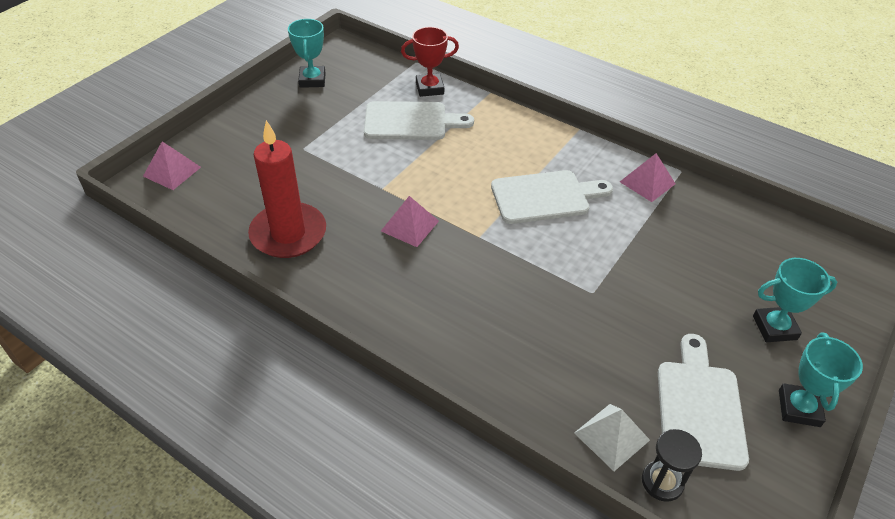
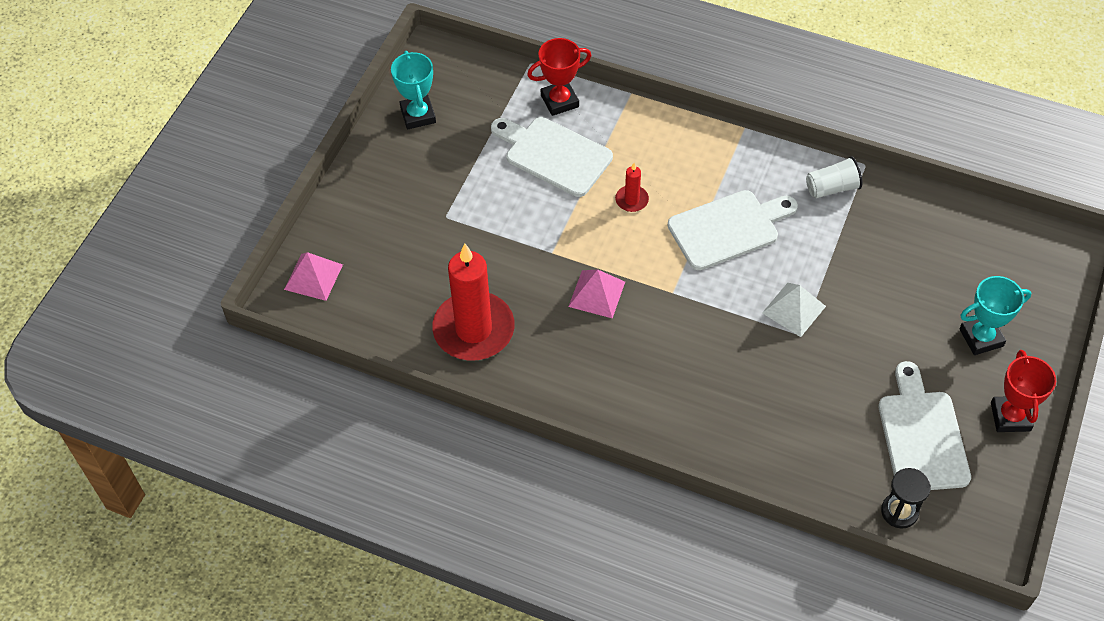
camera: 10 degrees left, 10 degrees up
white cutting board [364,101,474,140] -> white cutting board turned 135 degrees counterclockwise [491,117,613,197]
white pyramid [574,404,650,471] -> white pyramid moved to [762,283,826,337]
pink pyramid [620,153,676,202] -> white cup [806,156,863,198]
turquoise trophy [779,332,863,427] -> red trophy [991,350,1056,432]
none -> red candle [615,163,649,212]

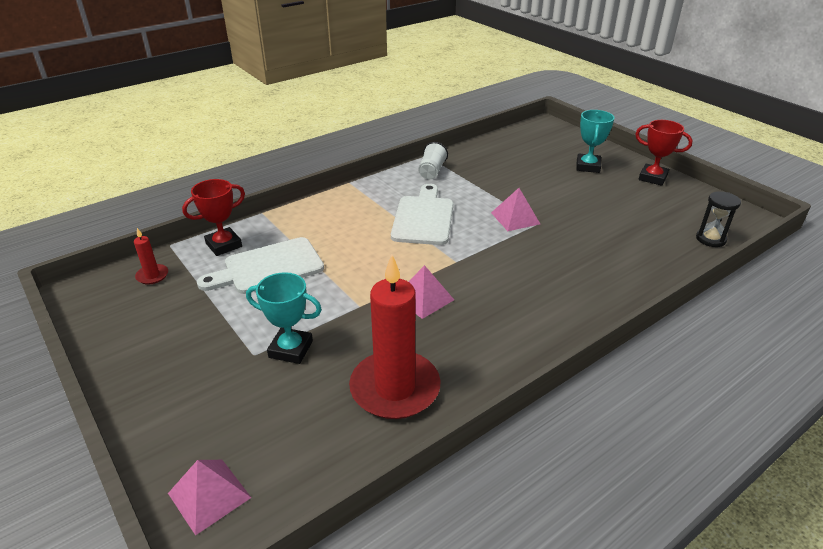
camera: 60 degrees left, 20 degrees down
turquoise trophy [391,51,436,129] -> turquoise trophy moved to [246,272,322,364]
red trophy [527,38,591,116] -> red trophy turned 45 degrees clockwise [182,179,245,256]
red candle [615,163,649,212] -> red candle moved to [134,228,168,285]
white pyramid [762,283,826,337] -> pink pyramid [491,188,540,231]
white cutting board [879,361,971,490] -> none

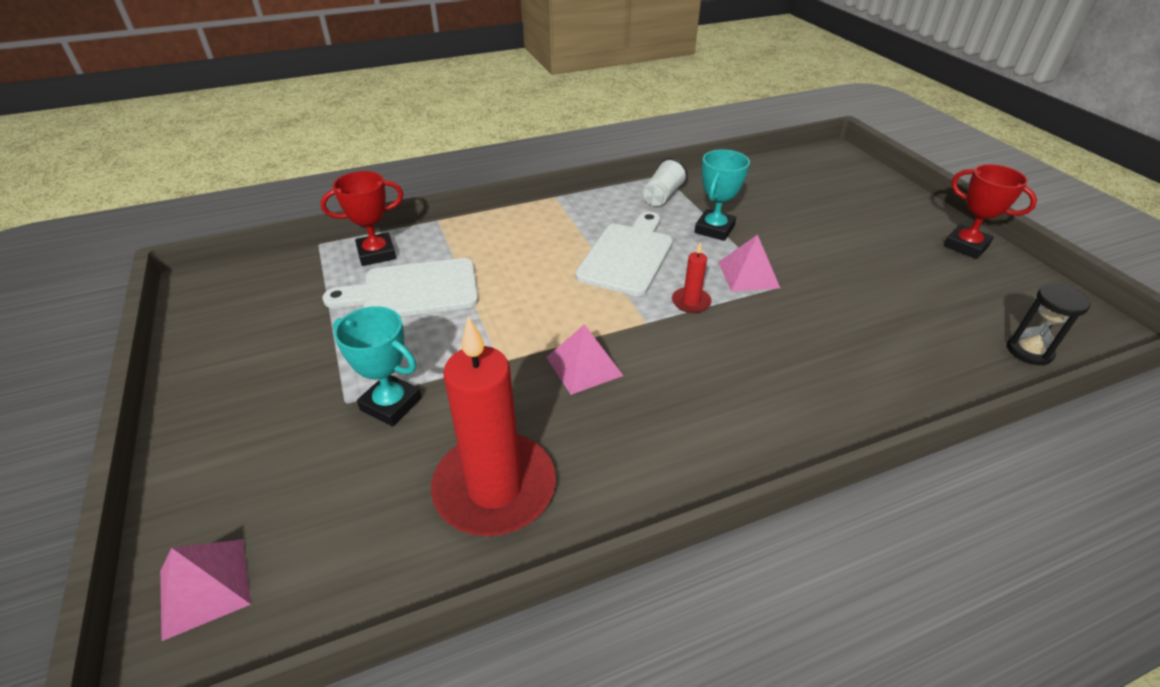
camera: 15 degrees right, 5 degrees up
red candle [134,228,168,285] -> red candle moved to [672,242,712,313]
turquoise trophy [576,110,615,173] -> turquoise trophy moved to [695,149,750,241]

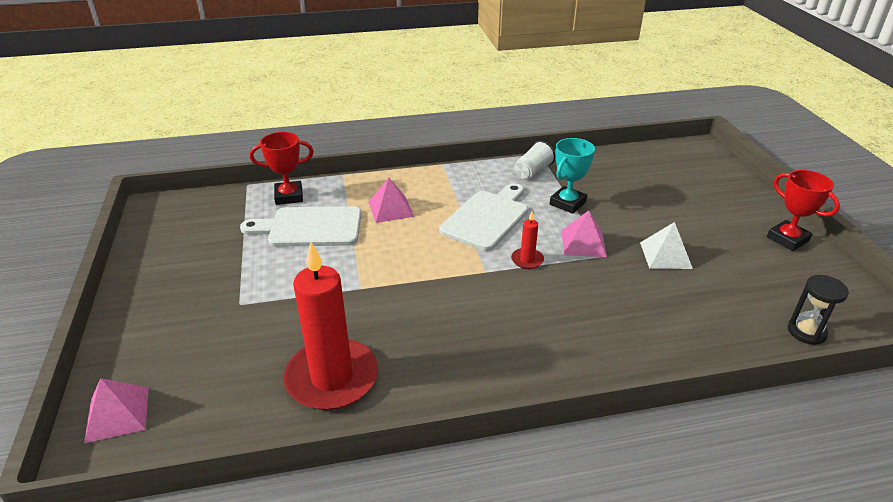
camera: 10 degrees right, 5 degrees down
turquoise trophy [333,306,422,426] -> none
pink pyramid [546,324,623,395] -> pink pyramid moved to [368,178,414,223]
none -> white pyramid [640,222,693,269]

